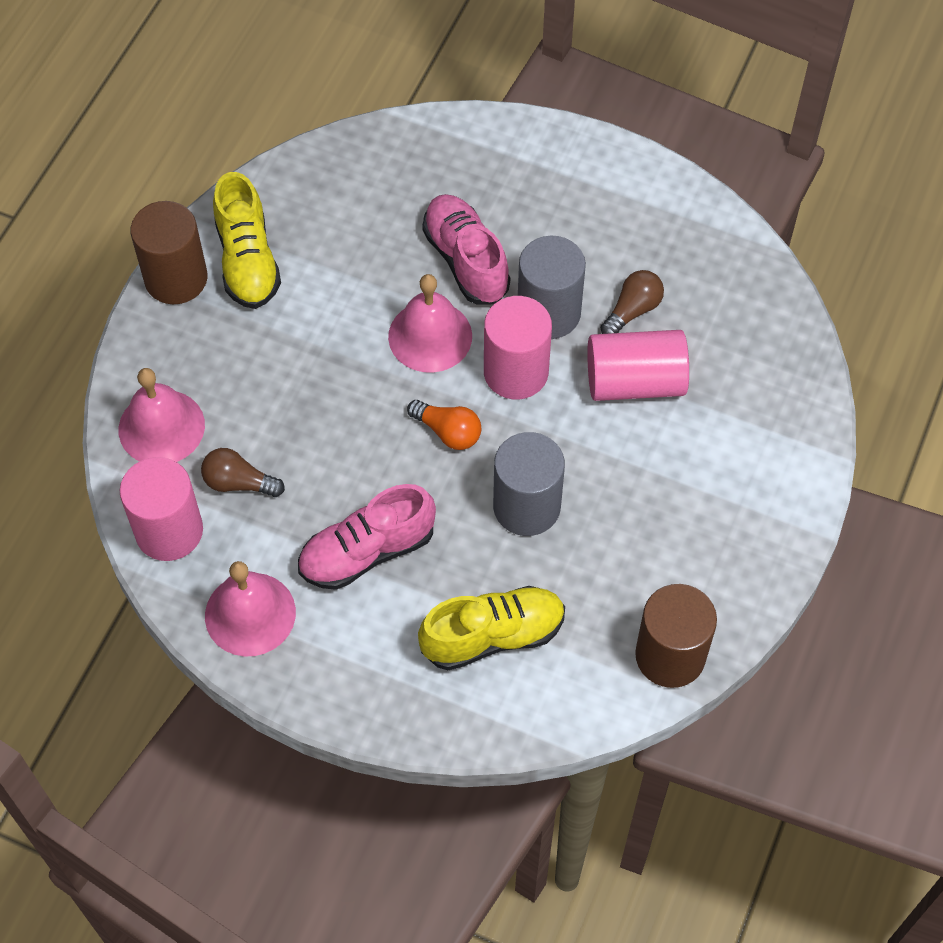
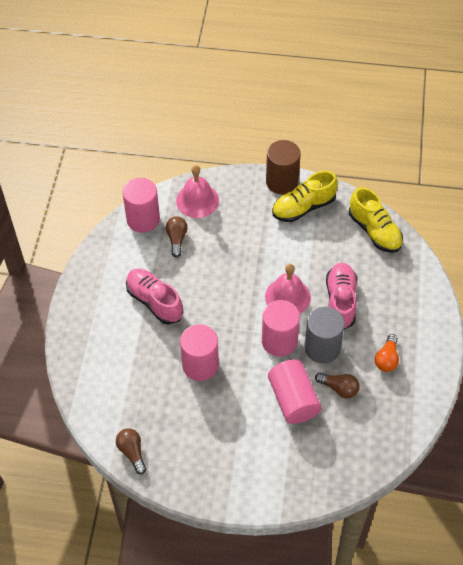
camera: 75 degrees right, 5 degrees down
pink bell [205,561,296,657] -> none
orange light bulb [407,400,481,450] -> orange light bulb moved to [375,334,399,372]
yellow shoe [418,586,565,670] -> yellow shoe moved to [349,187,403,253]
pink shoe [422,194,510,305] -> pink shoe turned 45 degrees counterclockwise [326,263,357,329]
grey cylinder [493,432,565,536] -> pink cylinder [180,324,219,381]
brown cylinder [635,584,717,688] -> brown light bulb [116,428,146,475]

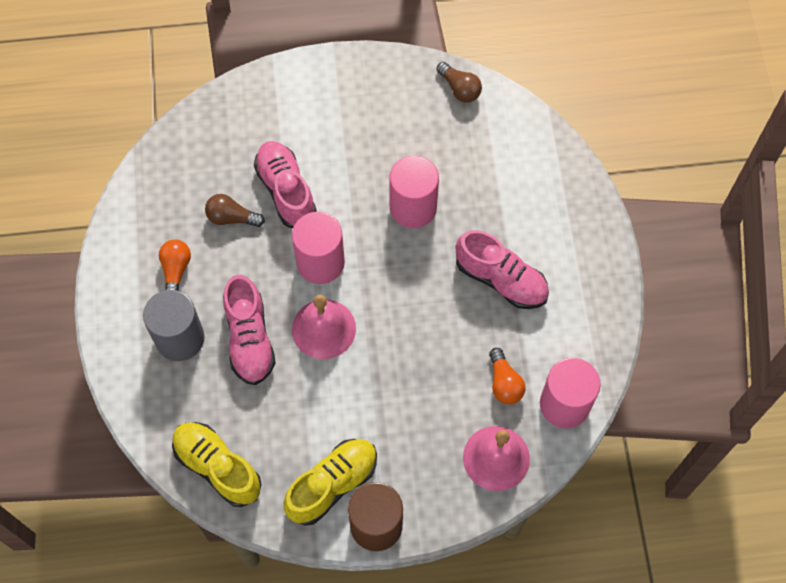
camera: 165 degrees right, 10 degrees up
brown light bulb [166,216,188,257] -> orange light bulb [489,348,525,404]
pink cylinder [268,359,321,424] -> pink shoe [254,141,316,228]
grey cylinder [304,307,345,363] -> grey cylinder moved to [143,290,205,361]

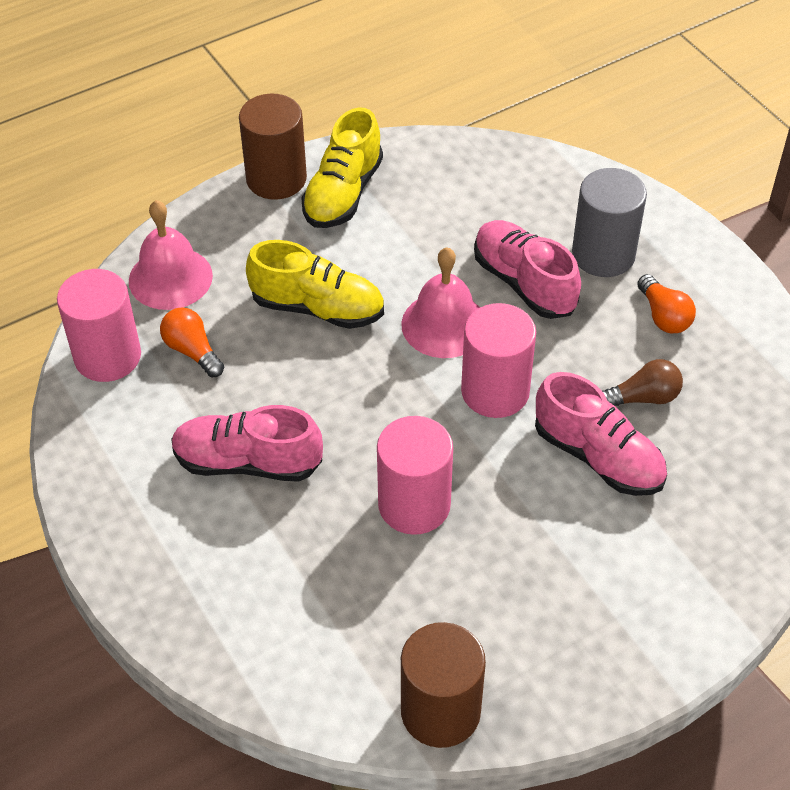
camera: 155 degrees right, 15 degrees down
yellow shoe [172,422,262,507] -> yellow shoe moved to [246,240,384,329]
brown light bulb [436,62,482,103] -> brown cylinder [401,622,486,748]

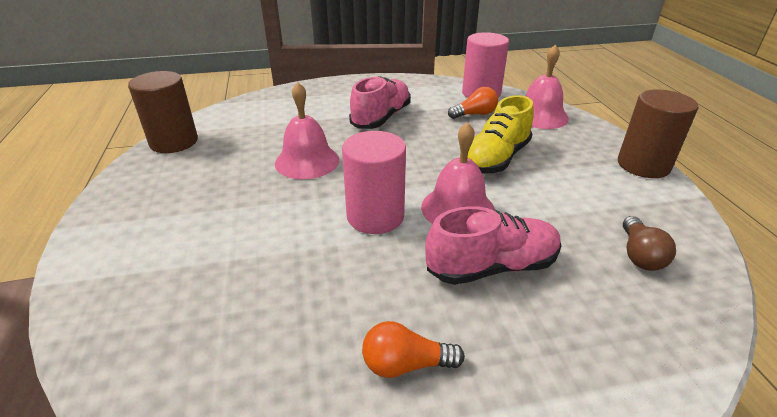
camera: 110 degrees right, 15 degrees down
yellow shoe [301,107,383,228] -> none
pink cylinder [377,416,453,535] -> pink bell [275,82,339,179]
pink shoe [535,372,667,496] -> none
grey cylinder [572,168,647,277] -> none
brown light bulb [602,359,683,406] -> brown light bulb moved to [623,216,676,271]

